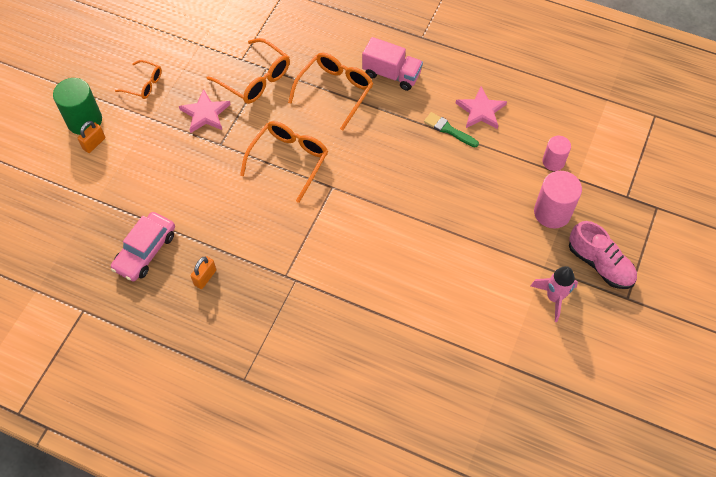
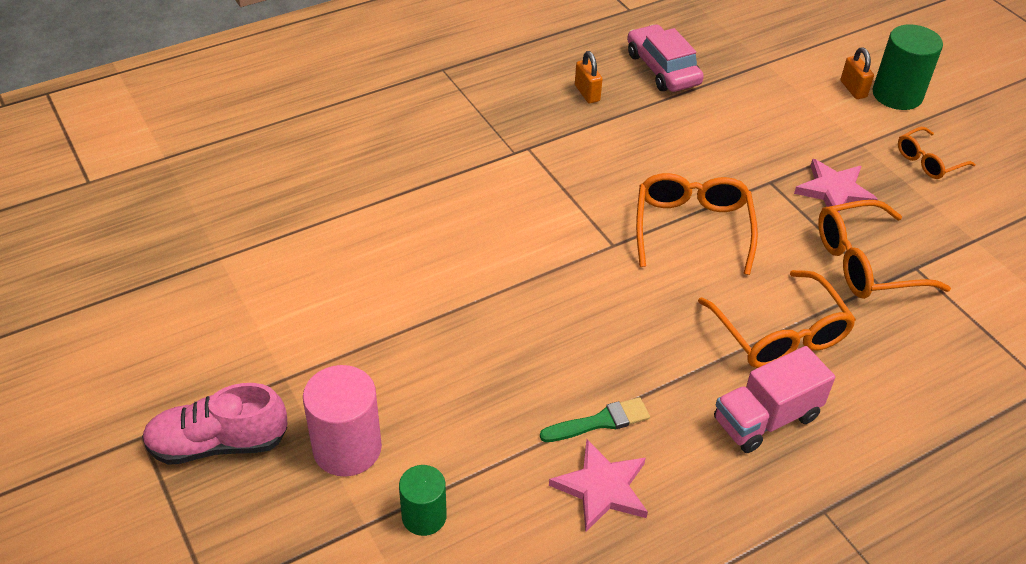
camera: 125 degrees right, 15 degrees down
orange glasses [240,121,328,203] -> orange glasses turned 150 degrees counterclockwise [636,173,758,275]
pink rocket [531,266,578,322] -> none
pink cylinder [542,136,571,171] -> green cylinder [399,465,447,536]

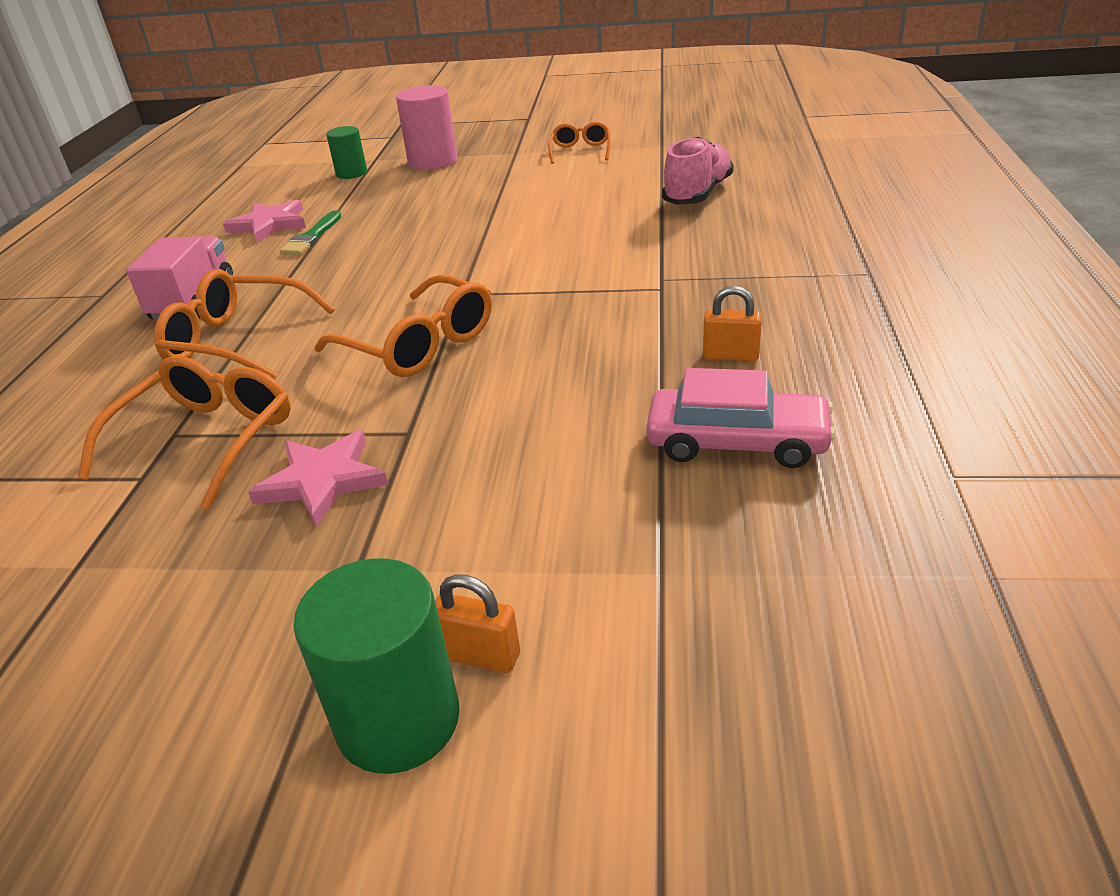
camera: 130 degrees right, 10 degrees down
pink shoe [142,383,288,465] -> pink shoe moved to [662,137,734,205]
orange glasses [898,127,975,179] -> orange glasses moved to [548,122,611,164]

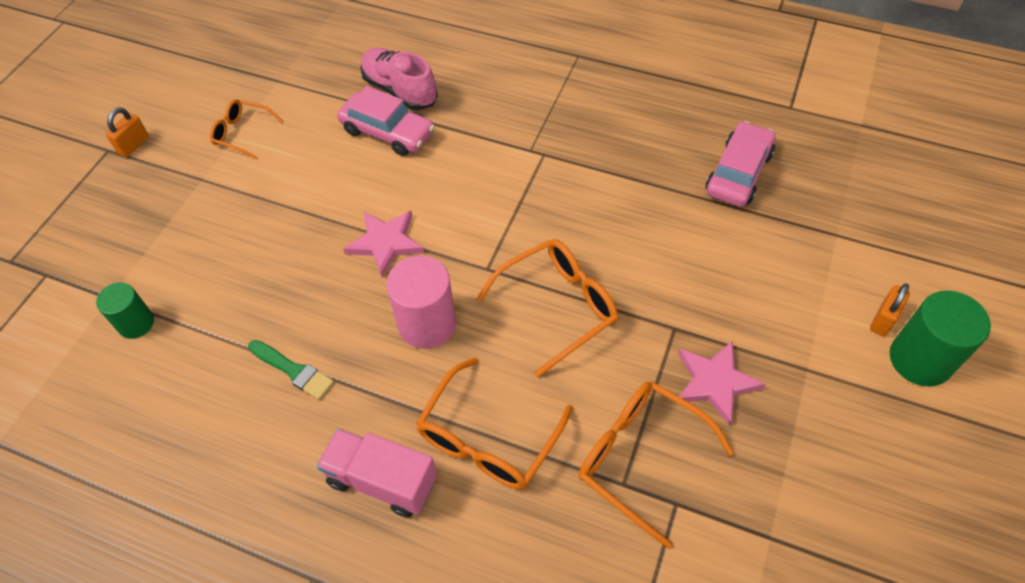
camera: 75 degrees left, 20 degrees up
pink star [223,200,306,243] -> pink star moved to [343,211,424,277]
pink cylinder [396,85,458,170] -> pink cylinder moved to [386,256,456,349]
orange padlock [703,286,762,361] -> orange padlock moved to [106,107,149,157]
none -> pink car [337,86,435,156]

